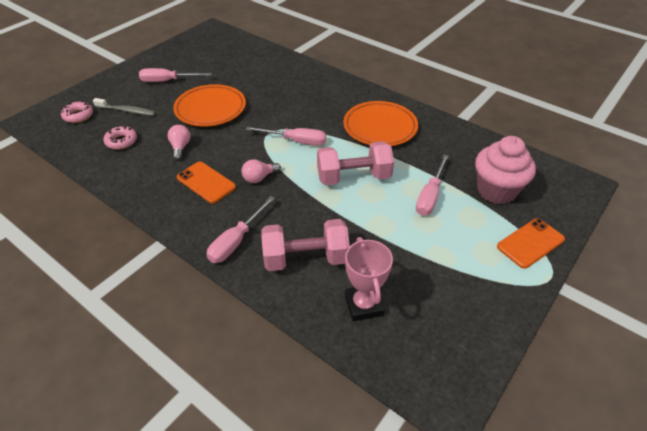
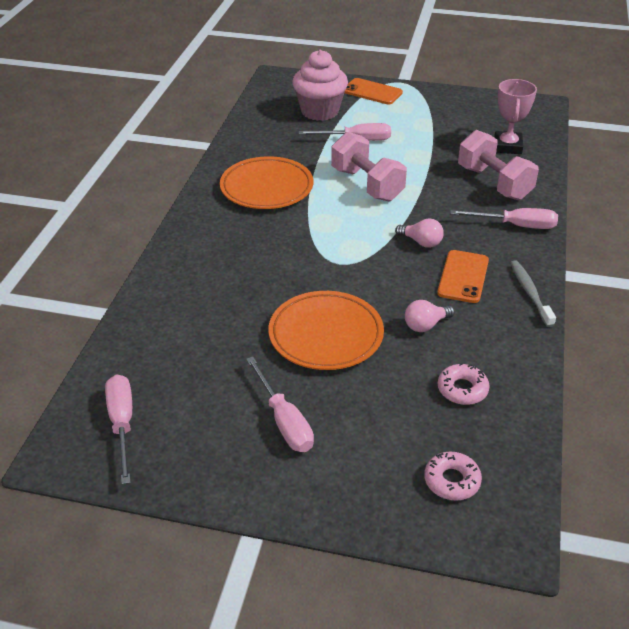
camera: 115 degrees left, 5 degrees down
grey toothbrush [93,98,156,116] -> grey toothbrush moved to [510,260,556,327]
pink screwdriver [246,127,326,146] -> pink screwdriver moved to [105,374,132,484]
pink trophy [345,237,393,321] -> pink trophy turned 45 degrees counterclockwise [494,79,537,154]

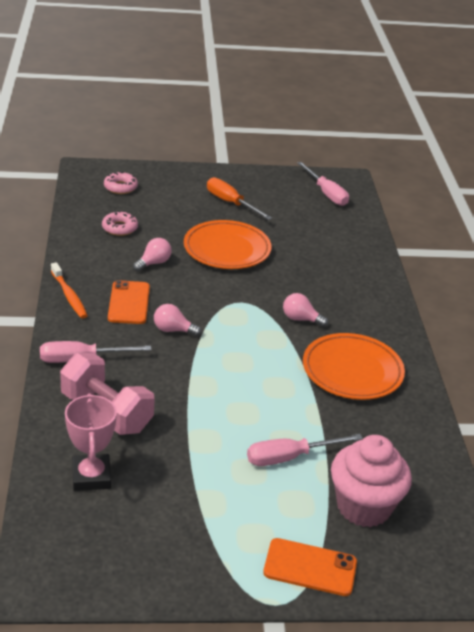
camera: 160 degrees right, 5 degrees down
pink screwdriver [246,357,314,452] -> orange screwdriver [207,177,272,220]
pink dumbbell [331,132,407,202] -> none
grey toothbrush [510,260,556,327] -> orange toothbrush [51,262,88,319]
none -> pink light bulb [283,293,328,327]

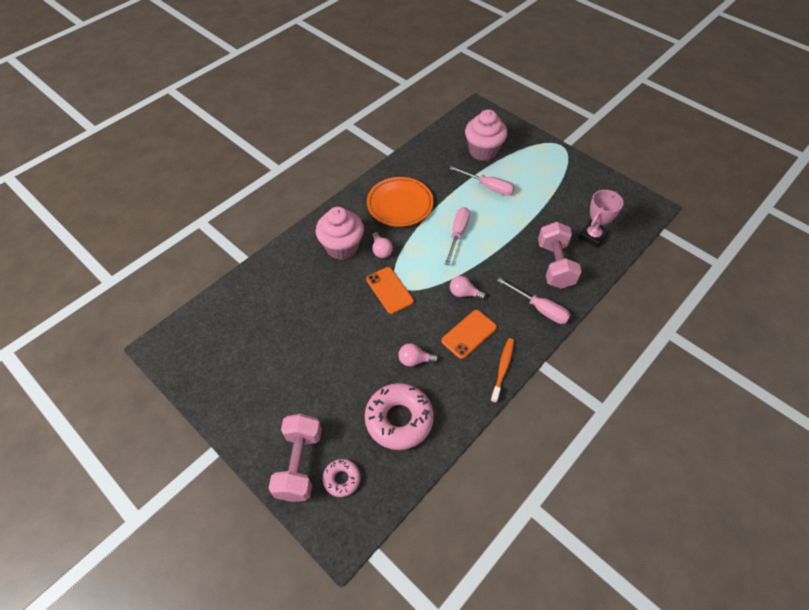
camera: 130 degrees left, 20 degrees up
pink donut [102,211,138,236] -> pink donut [365,383,434,450], size x1.93
pink light bulb [154,304,202,336] -> pink light bulb turned 135 degrees clockwise [450,276,486,300]
orange plate [184,220,272,269] -> none
orange screwdriver [207,177,272,220] -> none
orange phone [263,538,357,596] -> orange phone moved to [366,267,414,314]
pink screwdriver [297,162,349,206] -> pink screwdriver moved to [444,207,470,266]
none -> pink dumbbell [269,414,322,502]
none -> pink cupcake [316,207,364,260]

